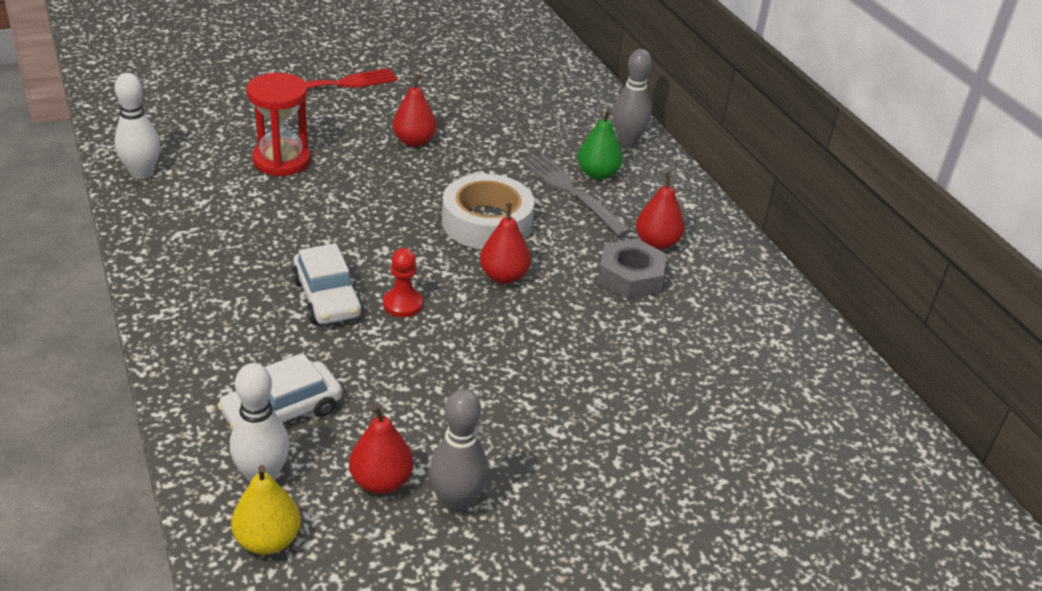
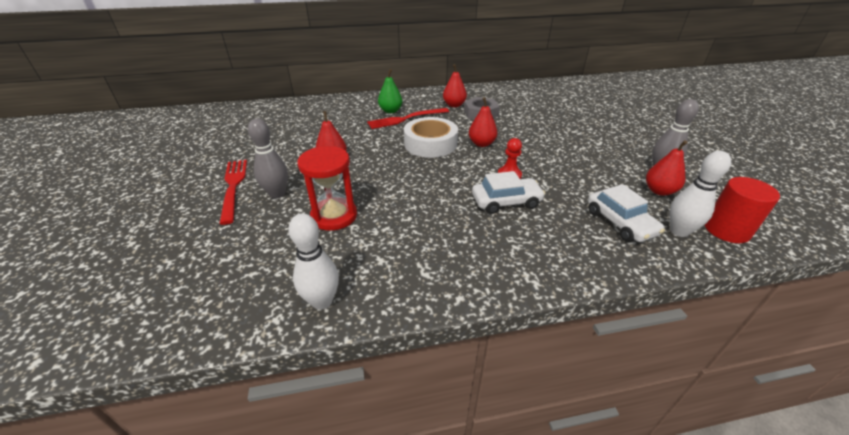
camera: 75 degrees left, 0 degrees up
yellow pear [231,465,301,555] -> red cylinder [705,177,780,243]
grey fork [522,154,631,237] -> red fork [367,108,449,129]
grey bowling pin [612,49,652,146] -> grey bowling pin moved to [248,118,288,198]

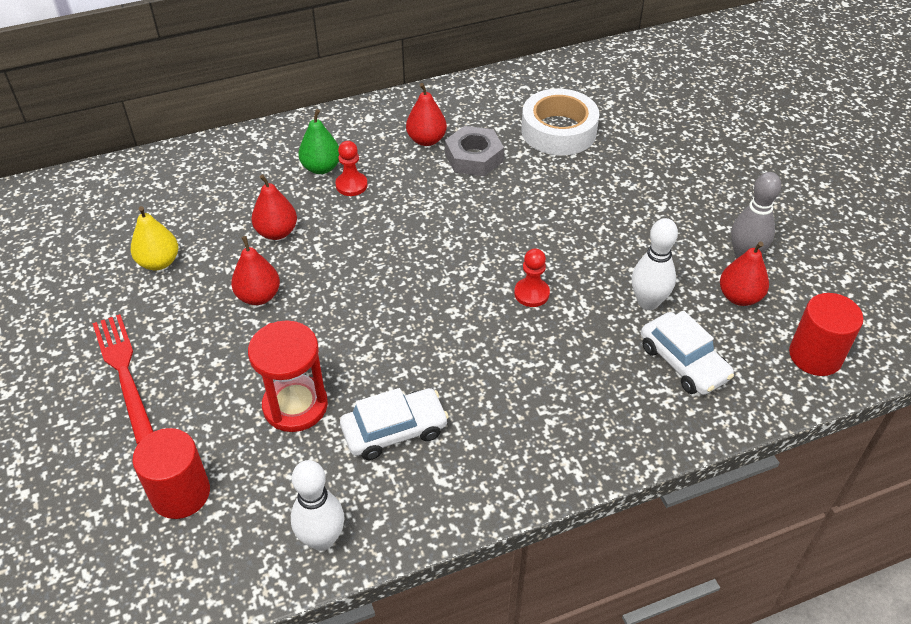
camera: 10 degrees left, 10 degrees up
grey bowling pin [248,118,288,198] -> none
red fork [367,108,449,129] -> red pawn [335,141,368,196]
white tape [404,117,458,158] -> white tape moved to [521,89,599,155]
red pear [469,97,497,147] -> red pear moved to [252,174,297,240]
white car [472,171,545,214] -> white car moved to [340,388,449,460]
white bowling pin [670,151,731,237] -> white bowling pin moved to [632,218,678,310]
none -> yellow pear [131,206,178,271]
none -> red cylinder [132,428,210,519]

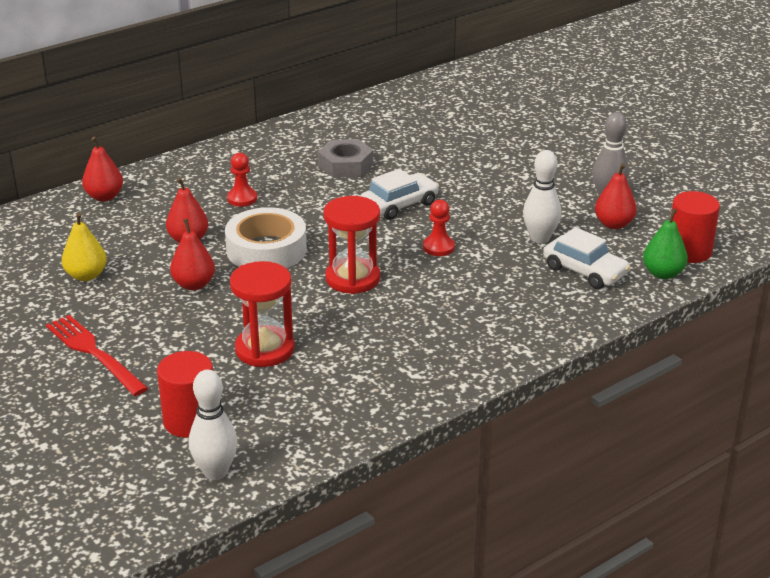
camera: 15 degrees left, 15 degrees down
white bowling pin [291,460,345,551] -> white bowling pin moved to [189,370,238,480]
green pear [298,109,339,174] -> green pear moved to [643,208,688,279]
white car [340,388,449,460] -> white car moved to [361,169,439,220]
red pear [406,83,447,146] -> red pear moved to [82,137,123,201]
white tape [521,89,599,155] -> white tape moved to [225,207,307,268]
none -> red hourglass [323,196,380,294]

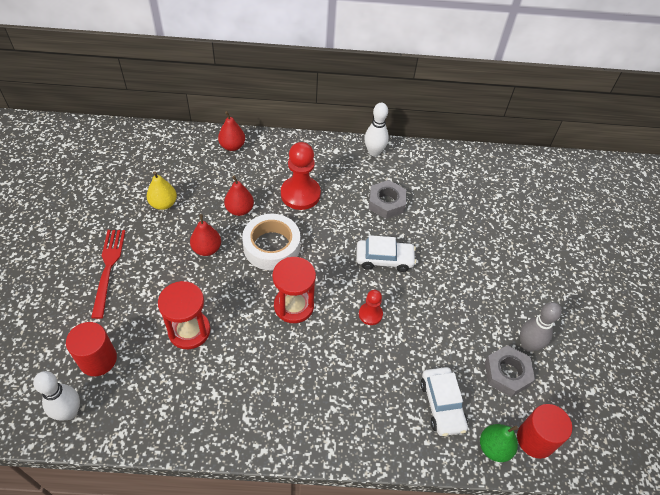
camera: 35 degrees right, 20 degrees up
red pawn [227,153,257,207] -> red pawn [281,142,321,210], size x1.89
white bowling pin [523,150,561,244] -> white bowling pin moved to [364,103,389,157]
red pear [595,163,637,229] -> grey nut [485,345,535,397]

